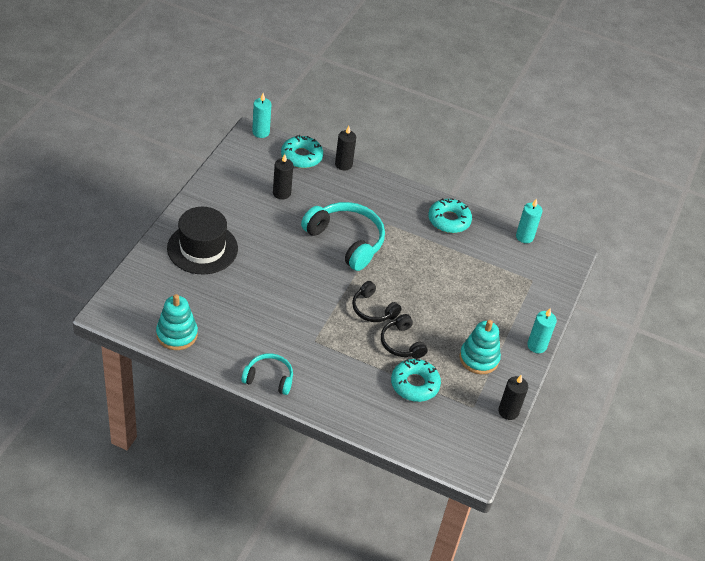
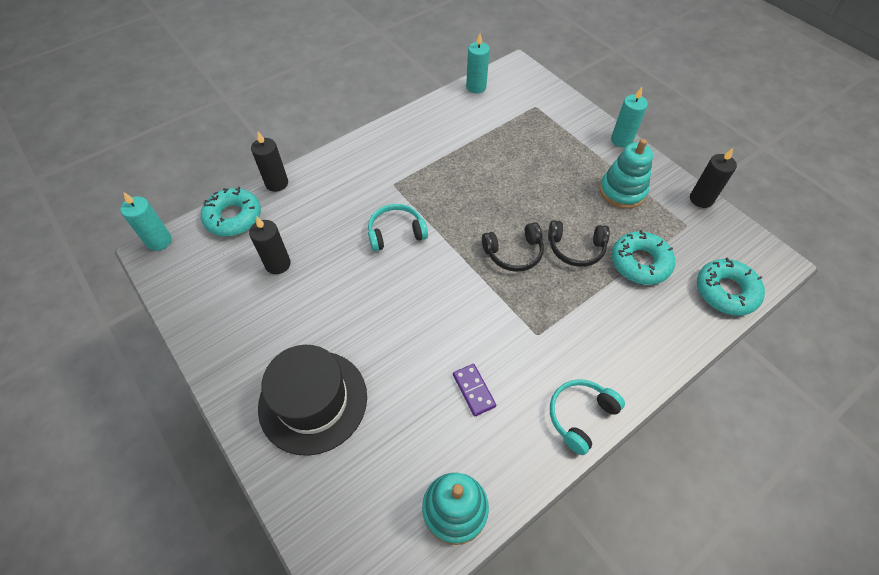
camera: 55 degrees left, 10 degrees up
turquoise headphones [301,202,385,271] -> turquoise headphones [368,204,428,251], size x0.56
turquoise donut [428,198,472,233] -> turquoise donut moved to [697,258,765,316]
none -> purple domino [453,364,496,416]

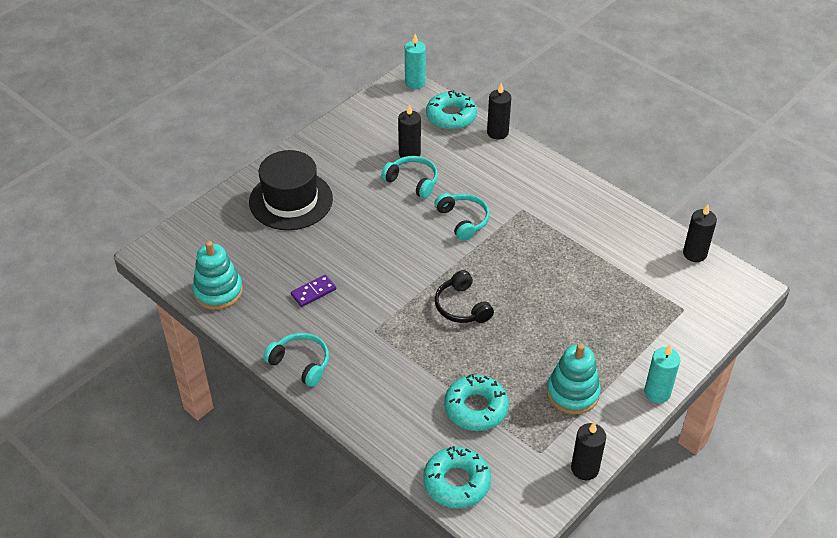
camera: 80 degrees right, 10 degrees down
turquoise candle [466,33,490,93] -> black candle [683,204,717,262]
black headphones [548,220,610,267] -> none
none -> turquoise headphones [381,156,438,198]

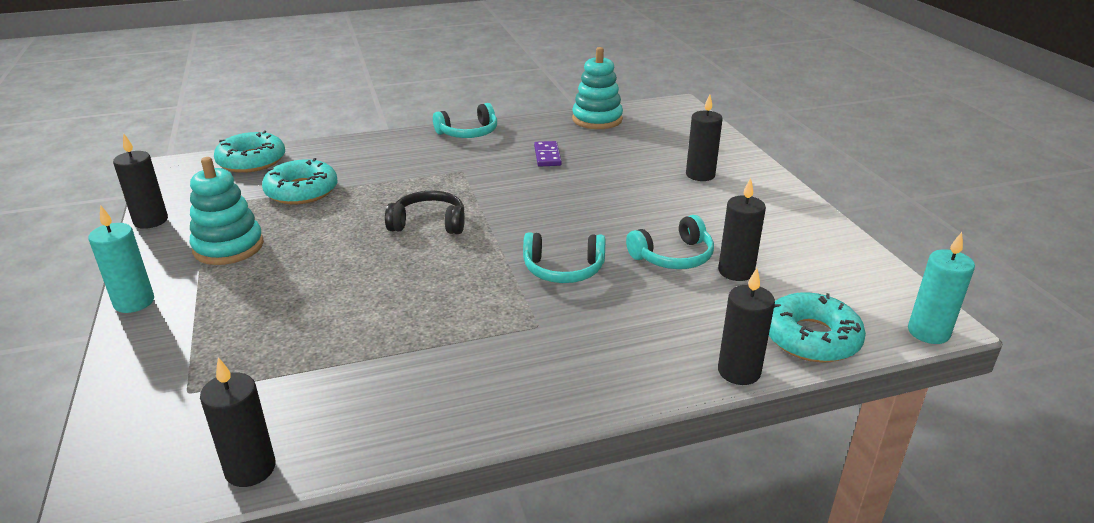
camera: 120 degrees right, 15 degrees down
black hat [249,150,333,230] -> black candle [686,94,723,181]

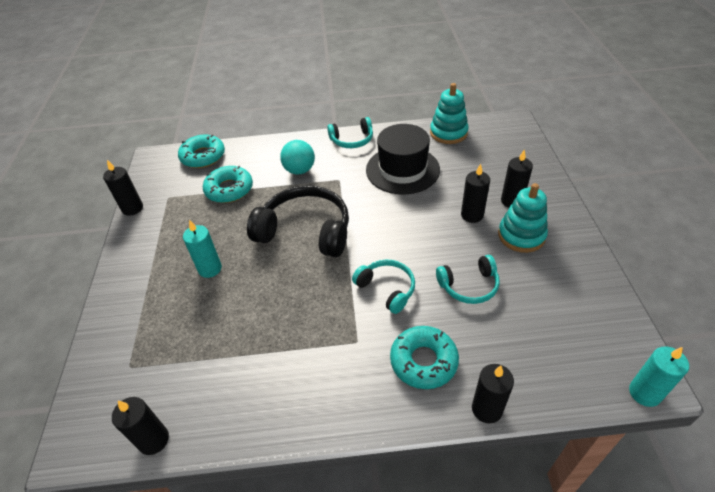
camera: 15 degrees right, 15 degrees up
turquoise candle [88,205,154,313] -> turquoise candle moved to [183,220,222,278]
turquoise stacking toy [190,157,264,265] -> turquoise stacking toy moved to [498,183,548,253]
black headphones [385,191,465,234] -> black headphones [247,185,349,257], size x1.78
turquoise headphones [523,232,605,283] -> turquoise headphones turned 150 degrees counterclockwise [352,259,415,314]
purple domino [534,141,562,167] -> black hat [366,124,440,195]
black candle [718,178,766,281] -> black candle moved to [461,164,490,223]
turquoise donut [769,292,866,363] -> turquoise donut moved to [390,326,459,389]
none -> turquoise ball [280,140,315,175]

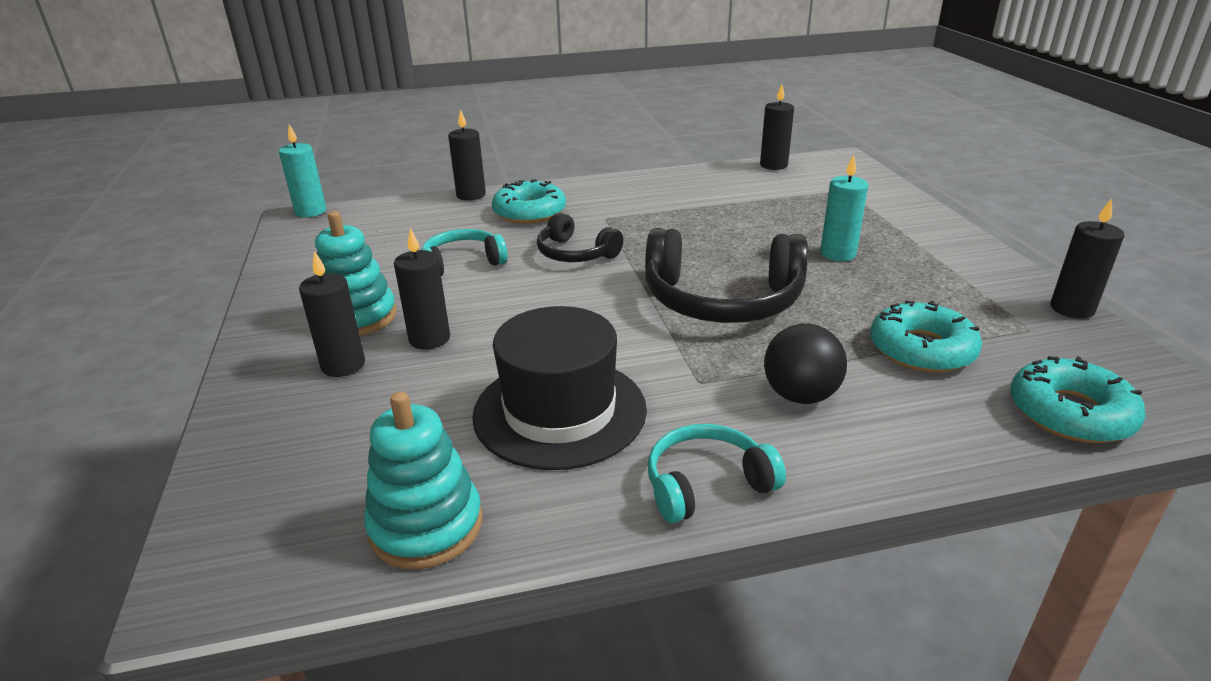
camera: 170 degrees right, 15 degrees down
turquoise ball [280,140,315,175] -> black ball [764,324,847,404]
turquoise headphones [352,259,415,314] -> black headphones [537,213,623,262]

